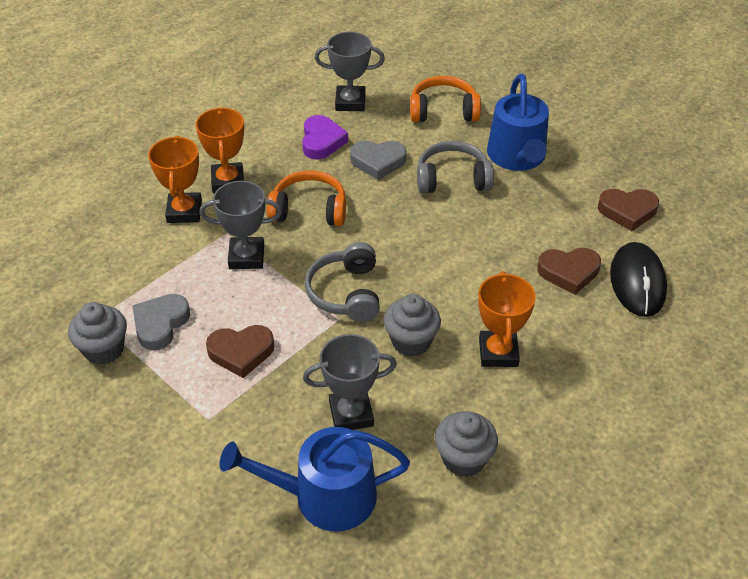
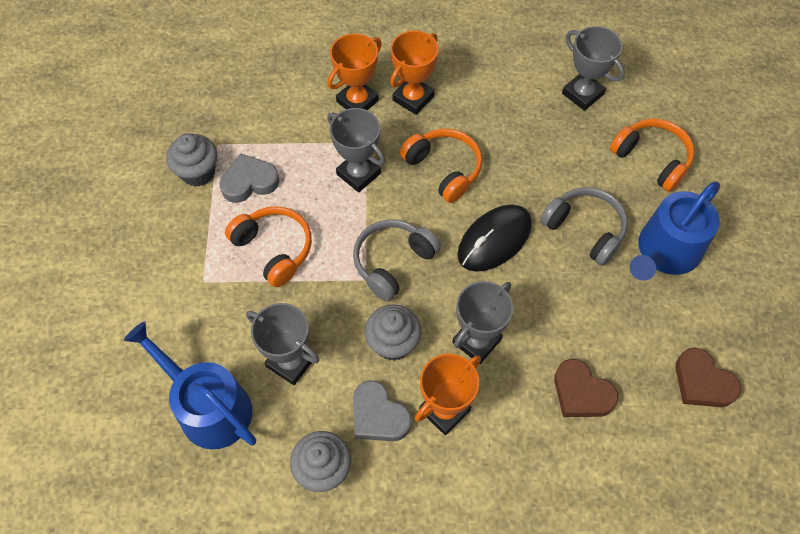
camera: 45 degrees right, 15 degrees up
brown heart [206,325,274,378] -> orange headphones [225,206,312,287]
purple heart [302,115,348,160] -> none
grey heart [350,141,406,180] -> grey heart moved to [353,380,412,441]
black mouse [610,242,667,317] -> black mouse moved to [457,205,532,272]
none -> grey trophy [453,281,513,364]

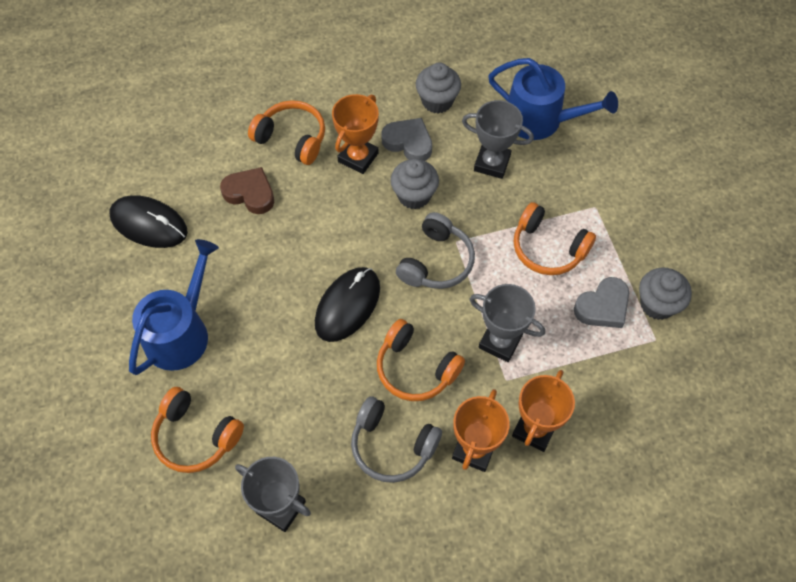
camera: 165 degrees right, 0 degrees up
grey trophy [453,281,513,364] -> none
grey headphones [540,187,628,266] -> grey headphones moved to [351,396,442,483]
brown heart [675,347,741,407] -> black mouse [109,195,188,248]
none -> orange headphones [248,100,325,165]

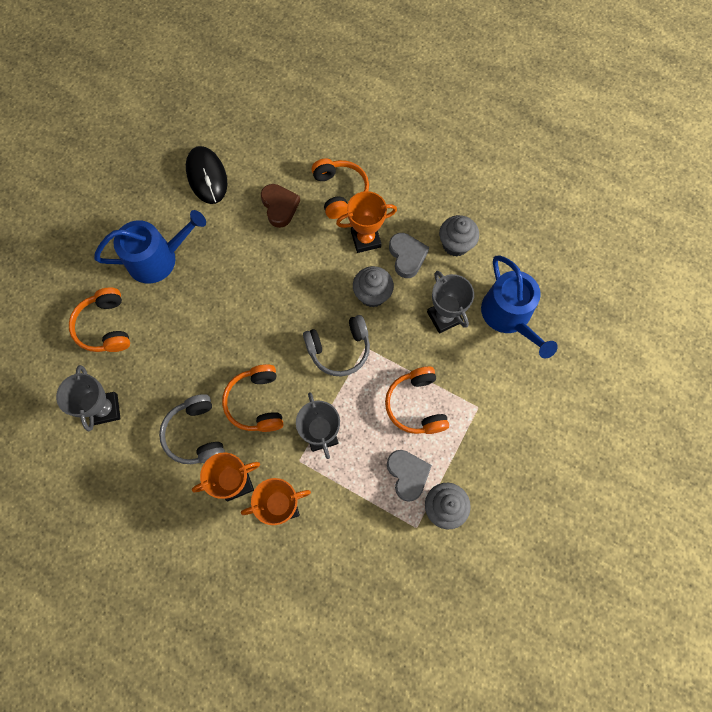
camera: 45 degrees right, 10 degrees up
black mouse [315,267,380,342] -> none
grey heart [574,277,629,328] -> grey heart turned 120 degrees counterclockwise [387,450,432,502]

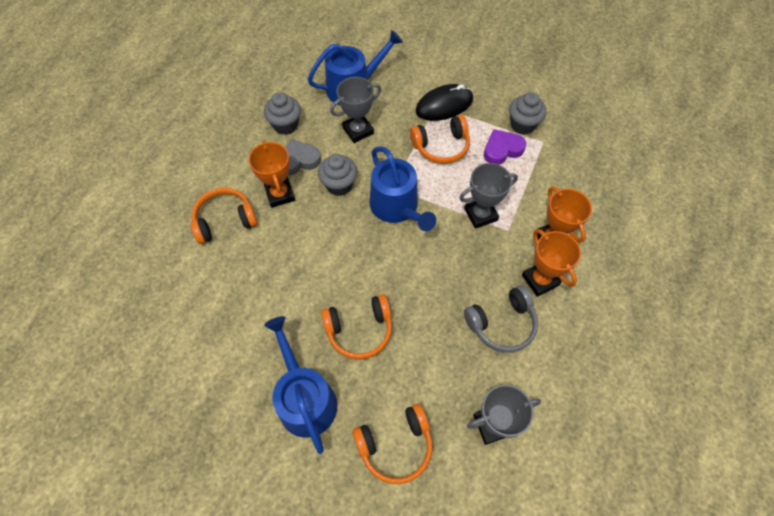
camera: 95 degrees left, 10 degrees down
black mouse [186,146,227,204] -> black mouse moved to [416,84,473,121]
orange headphones [222,364,283,432] -> orange headphones moved to [321,294,392,360]
brown heart [261,184,300,228] -> none
grey headphones [303,315,370,376] -> blue watering can [369,146,436,231]
grey heart [387,450,432,502] -> purple heart [484,129,526,165]

